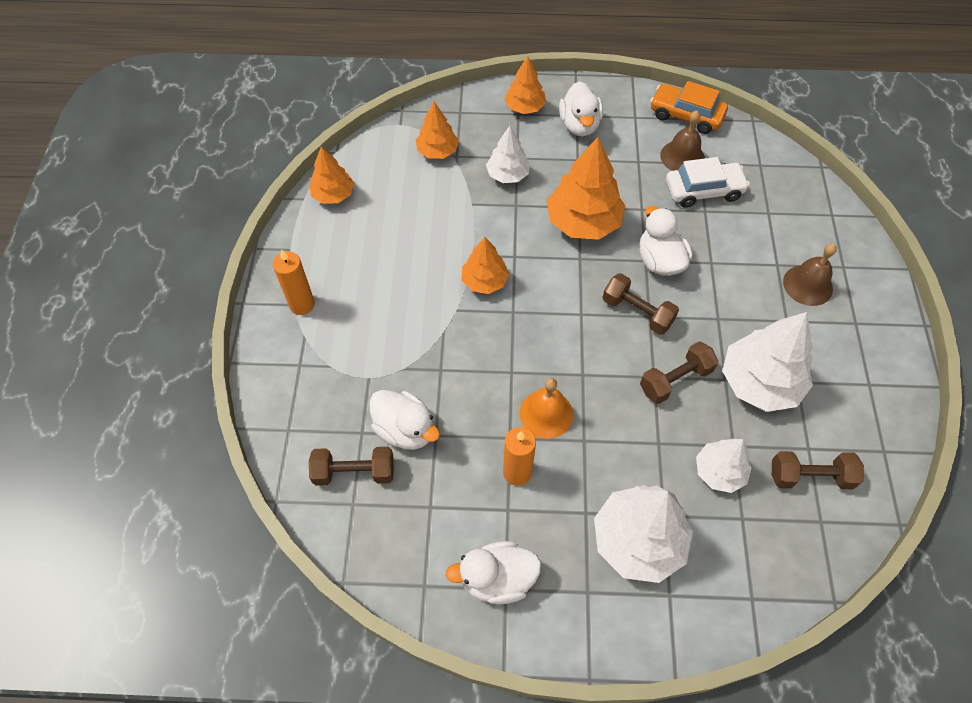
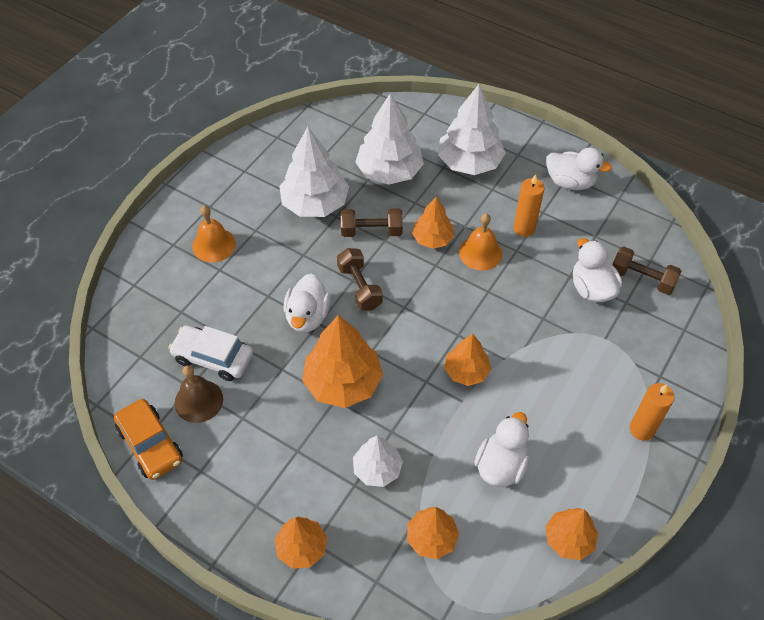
camera: 150 degrees left, 5 degrees down
white duck [559,81,603,136] -> white duck moved to [474,412,529,487]
white tree [696,439,752,493] -> white tree [355,93,424,185], size x1.70
brown dumbbell [772,451,864,489] -> none
brown bell [783,243,837,306] -> orange bell [192,205,236,262]
none -> orange tree [412,197,454,249]

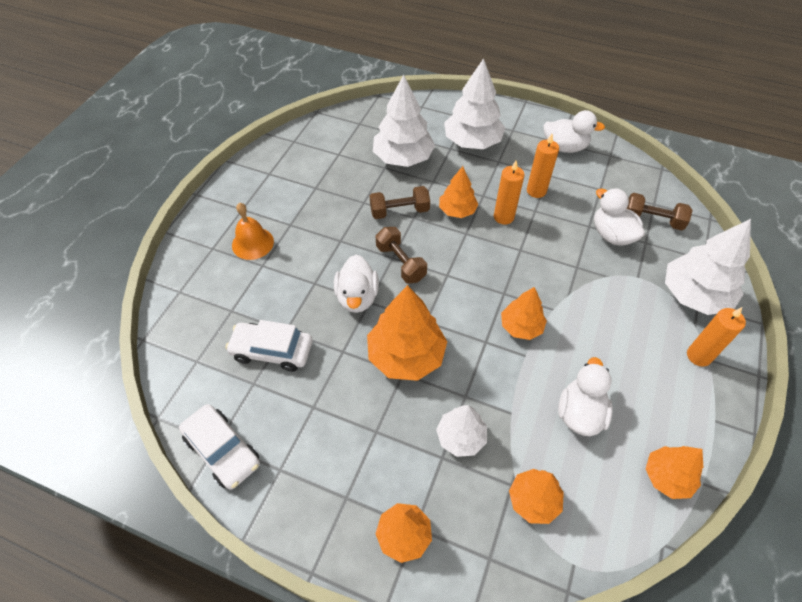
camera: 10 degrees left, 0 degrees up
orange car [114,399,183,480] -> white car [179,404,260,489]
brown bell [174,365,223,423] -> none
white tree [279,127,349,217] -> white tree moved to [665,219,751,315]
orange bell [459,213,502,271] -> orange candle [494,161,525,225]

